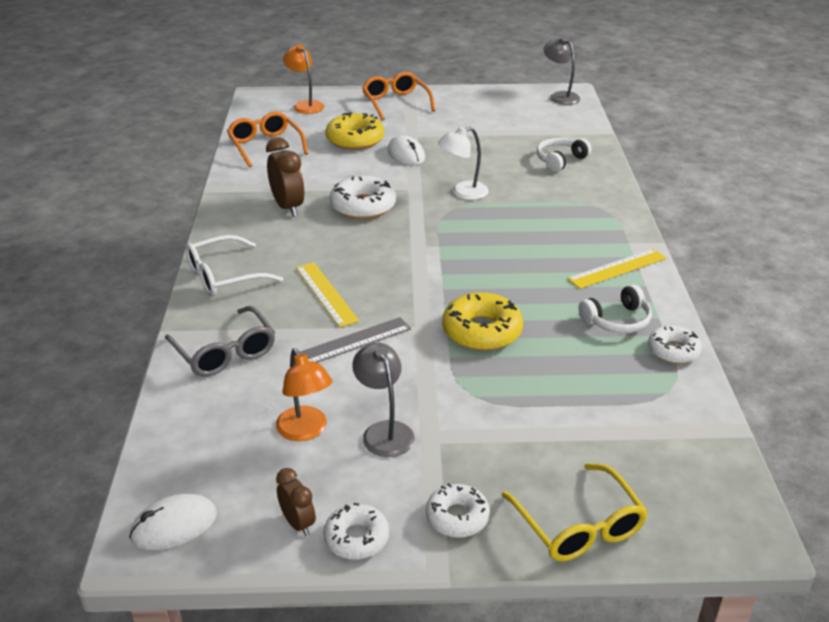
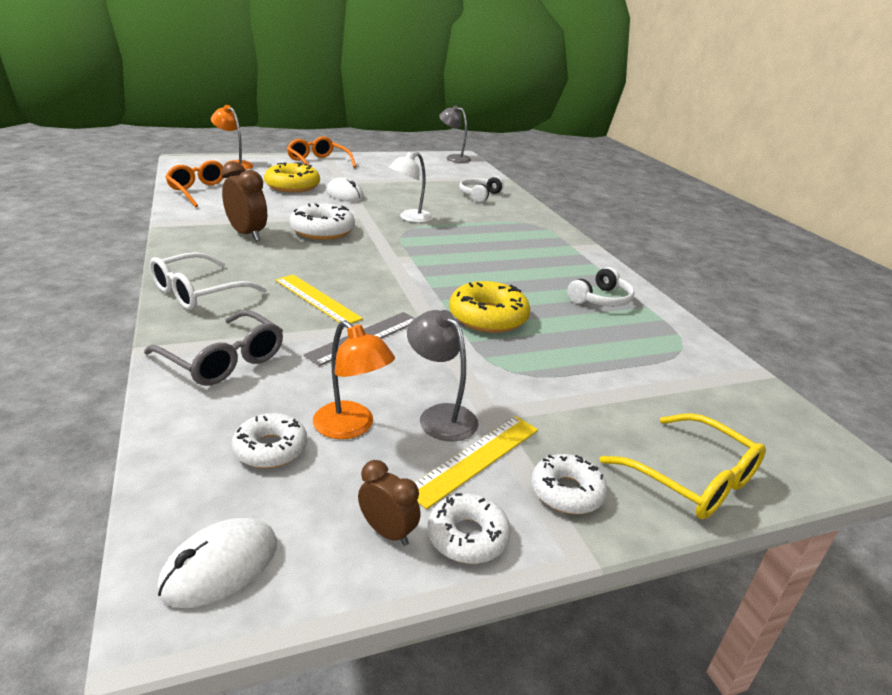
camera: 20 degrees left, 5 degrees down
yellow ruler [567,249,667,289] -> yellow ruler moved to [414,416,538,510]
white donut [648,325,702,364] -> white donut moved to [231,413,307,468]

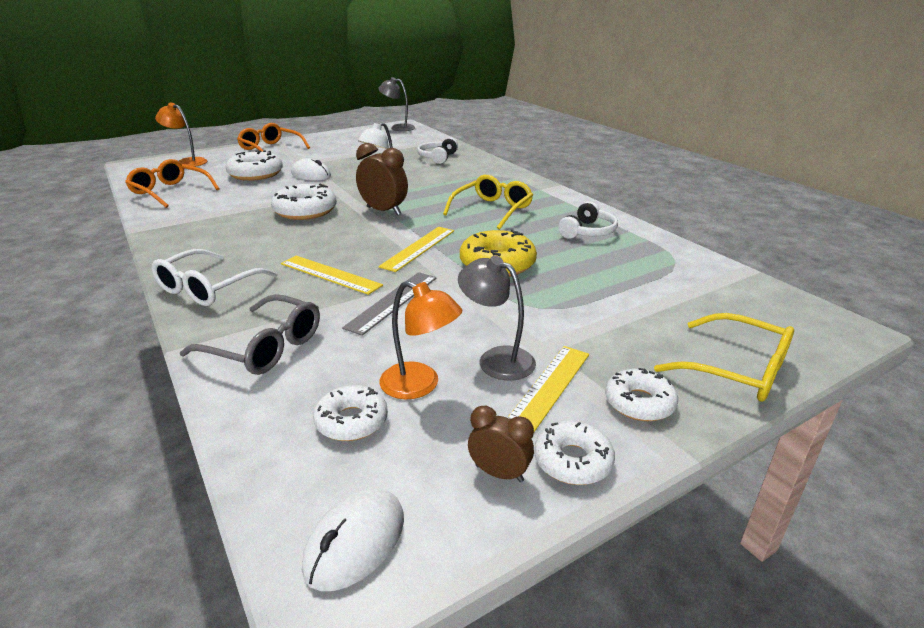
camera: 10 degrees left, 0 degrees up
brown clock [221,161,267,241] -> brown clock moved to [356,143,408,215]
yellow donut [264,162,320,193] -> white donut [226,150,283,181]
none -> yellow ruler [378,227,454,272]
none -> yellow glasses [443,175,533,230]

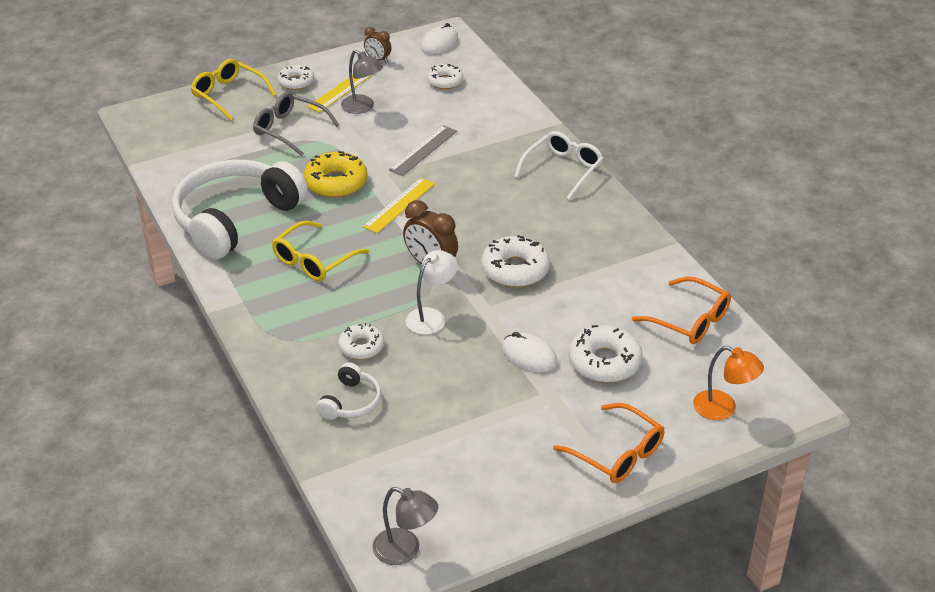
camera: 175 degrees left, 10 degrees up
grey glasses [180,294,320,375] -> grey glasses moved to [253,92,339,156]
yellow ruler [281,256,383,295] -> none
orange lamp [379,281,462,399] -> none
white donut [534,421,615,485] -> white donut moved to [338,323,384,359]
white headphones [558,201,618,239] -> white headphones [172,160,308,259], size x2.27

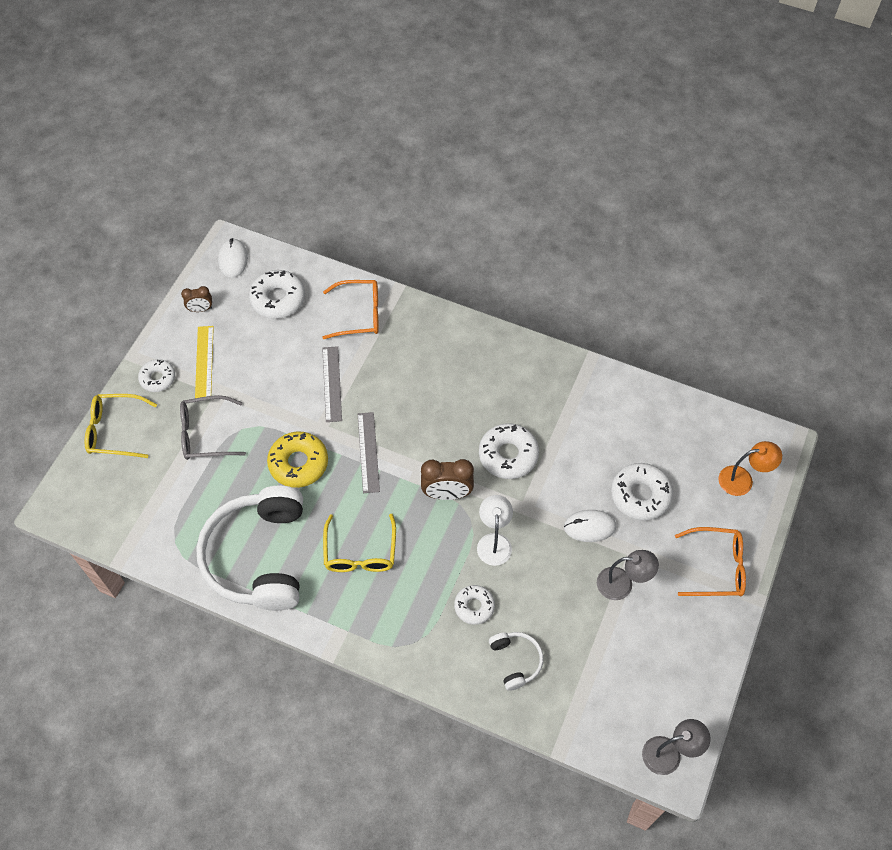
camera: 40 degrees left, 20 degrees up
grey lamp [341,50,383,114] -> grey lamp moved to [597,550,659,600]
yellow ruler [363,178,435,233] -> grey ruler [358,412,380,493]
white donut [427,64,463,89] -> white donut [249,270,305,319], size x1.59
white glasses [514,131,604,200] -> none
orange glasses [632,277,731,344] -> orange glasses moved to [322,280,379,339]

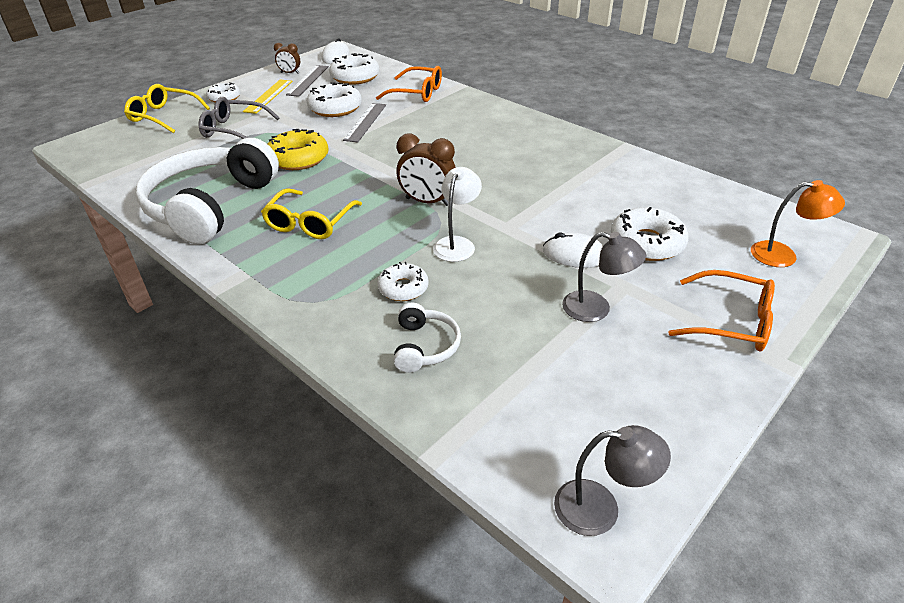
camera: 20 degrees right, 20 degrees down
grey ruler [358,412,380,493] -> grey ruler moved to [286,65,329,97]
white donut [479,423,539,479] -> white donut moved to [307,82,362,117]

